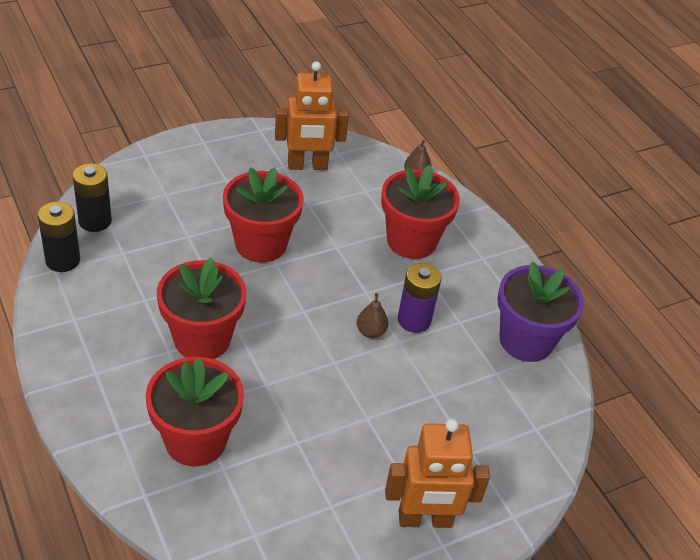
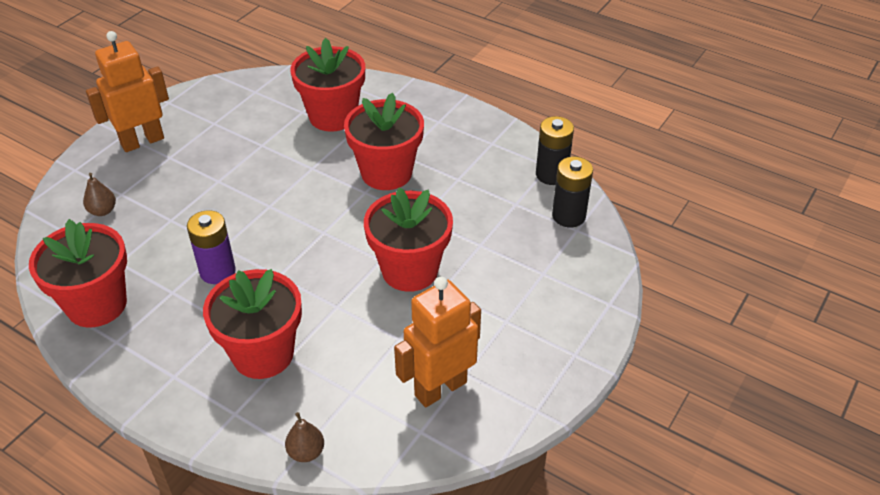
camera: 155 degrees right, 0 degrees up
brown pear [357,293,388,338] -> brown pear moved to [83,173,116,216]
purple flower pot [498,261,584,362] -> red flower pot [29,219,127,327]

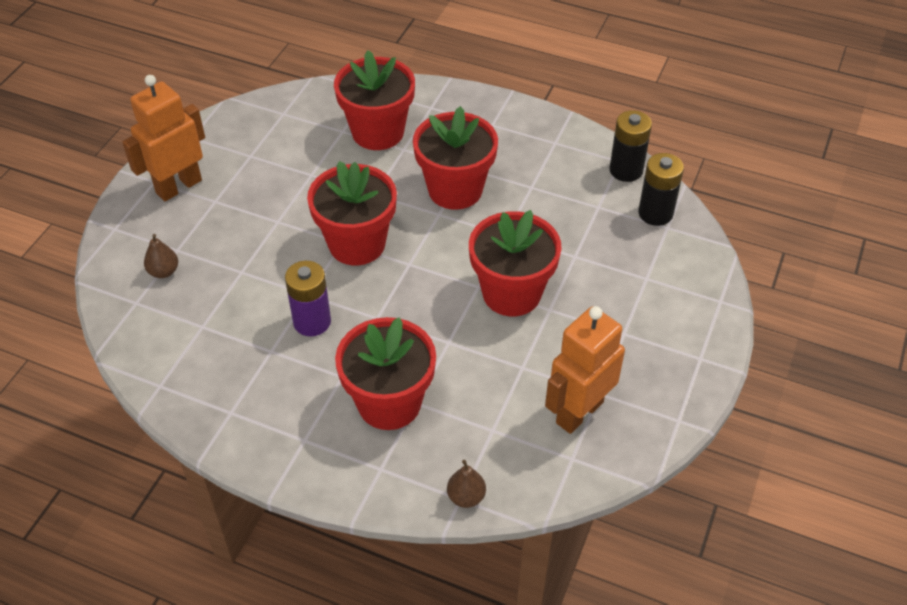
camera: 10 degrees left, 5 degrees up
red flower pot [29,219,127,327] -> red flower pot moved to [307,161,397,265]

